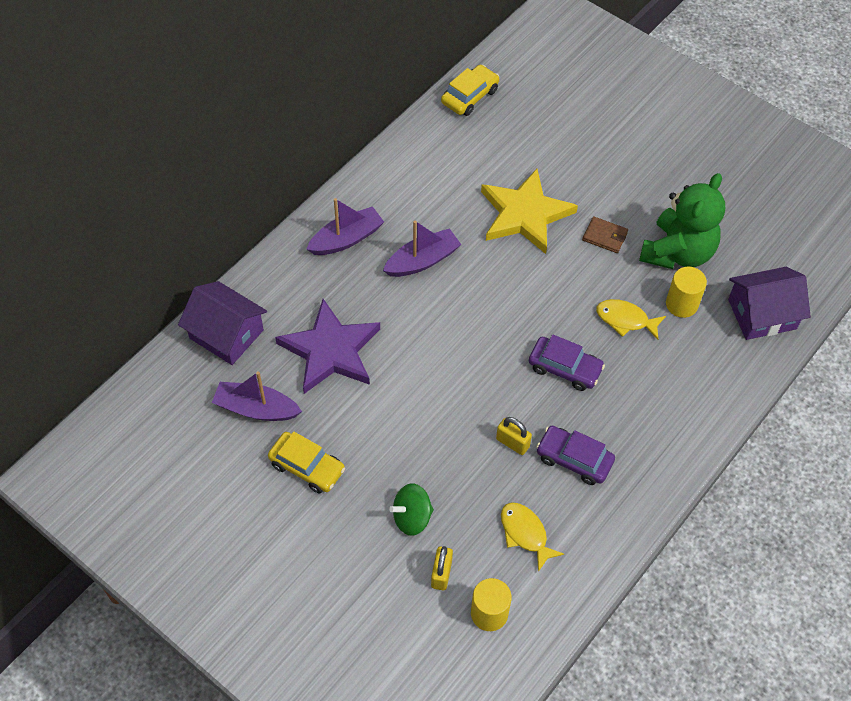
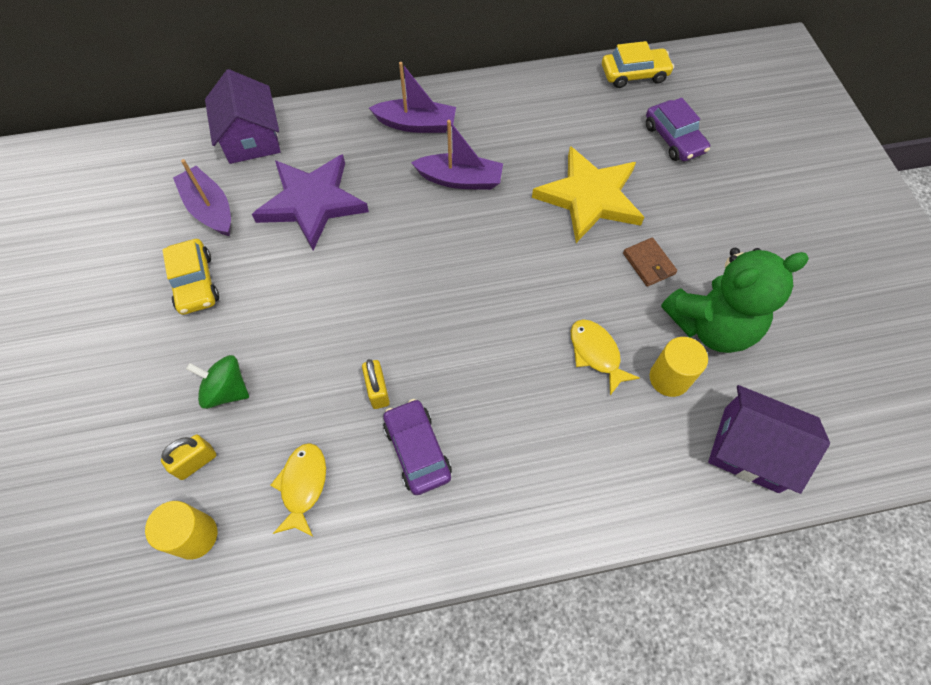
camera: 40 degrees right, 5 degrees up
purple car [529,335,605,391] -> purple car moved to [646,98,710,161]

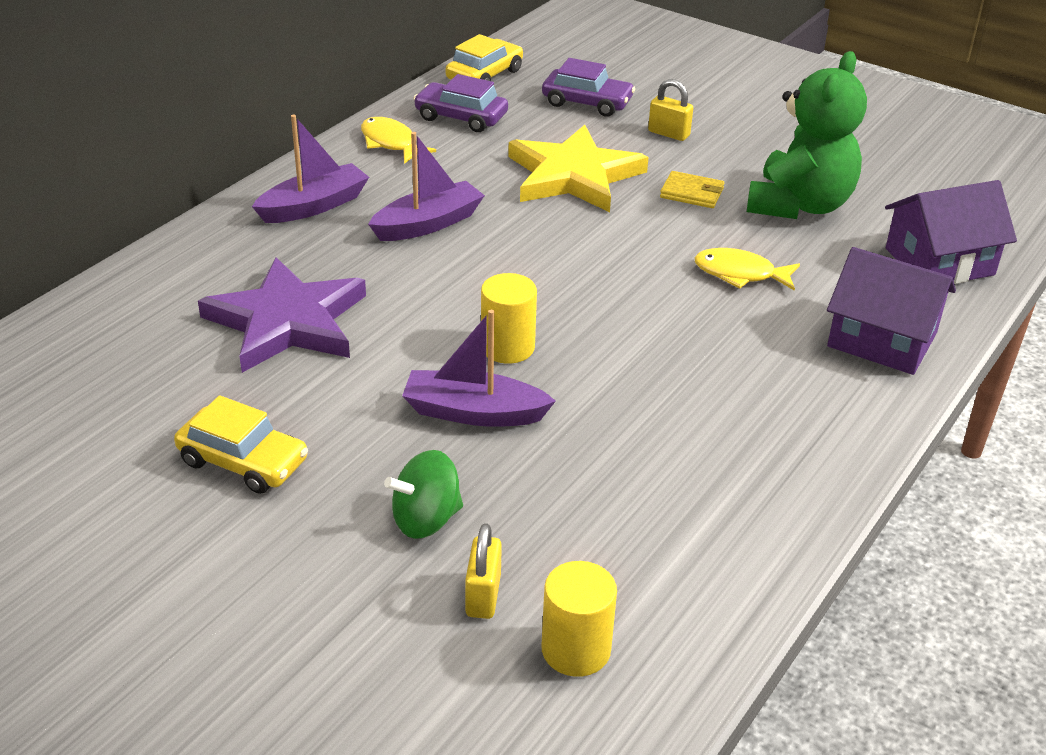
camera: 45 degrees left, 25 degrees down
purple boat [173,159,231,236] -> purple boat moved to [402,310,556,427]
purple house [205,69,280,164] -> purple house moved to [827,247,956,375]
yellow fish [270,443,326,537] -> yellow fish moved to [361,117,436,164]
yellow padlock [362,359,390,409] -> yellow padlock moved to [648,79,693,141]
purple car [383,399,452,495] -> purple car moved to [413,74,508,132]
brown wallet [623,237,677,287] -> yellow wallet [660,171,724,208]
yellow cylinder [650,337,708,397] -> yellow cylinder moved to [481,273,537,364]

